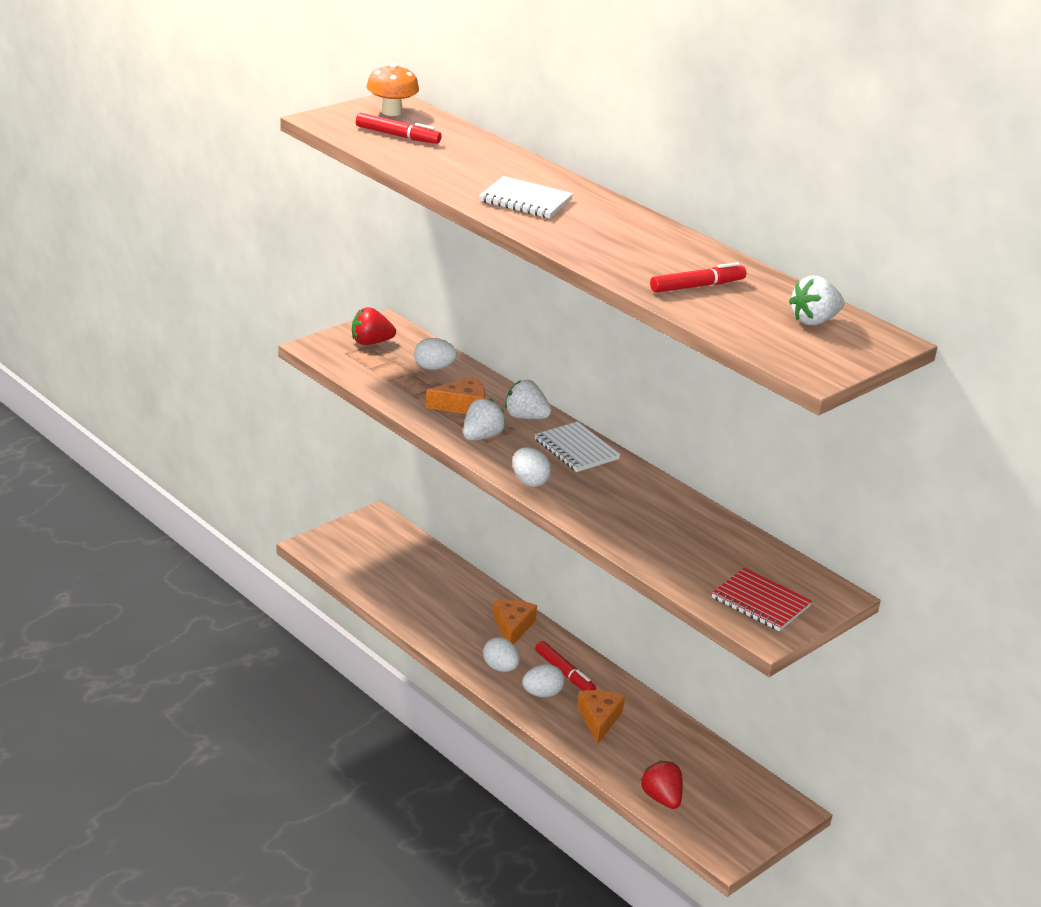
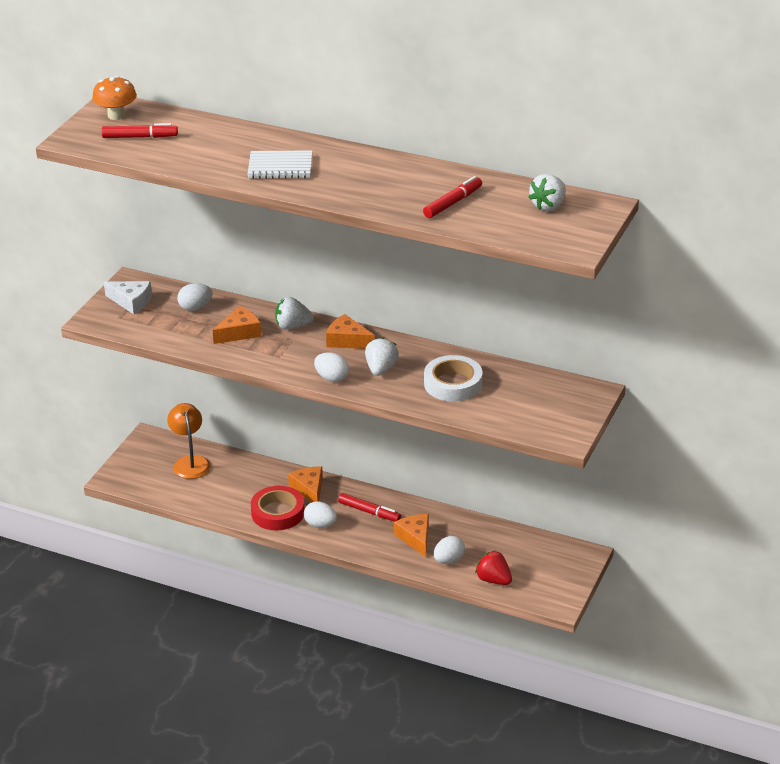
camera: 20 degrees left, 5 degrees up
red strawberry [352,307,396,345] -> white cheese [104,281,152,314]
white strawberry [463,398,506,440] -> white strawberry moved to [365,337,399,376]
white egg [522,664,565,697] -> white egg moved to [434,536,465,564]
white notebook [535,422,621,472] -> orange cheese [326,314,375,349]
red notebook [712,568,812,631] -> none
none -> orange lamp [167,403,210,479]
none -> red tape [251,486,305,530]
none -> white tape [424,355,482,401]

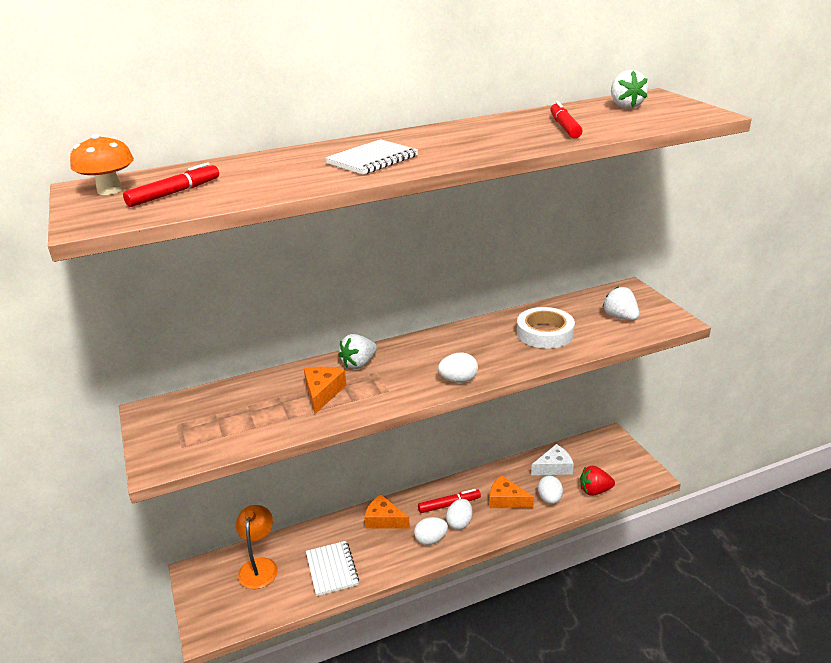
camera: 45 degrees left, 5 degrees down
white cheese [104,281,152,314] -> white cheese moved to [531,444,574,475]
orange lamp [167,403,210,479] -> orange lamp turned 60 degrees clockwise [236,505,278,589]
white egg [177,283,213,311] -> white egg moved to [446,499,473,530]
red tape [251,486,305,530] -> none
orange cheese [326,314,375,349] -> none
white strawberry [365,337,399,376] -> white strawberry moved to [603,286,639,320]
none -> white notebook [306,541,359,596]

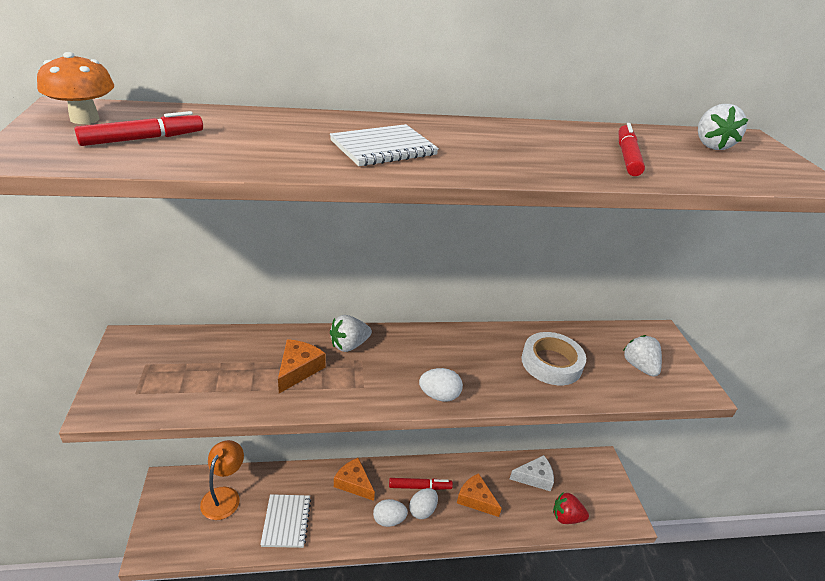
camera: 10 degrees right, 5 degrees up
white egg [538,476,563,504] -> none

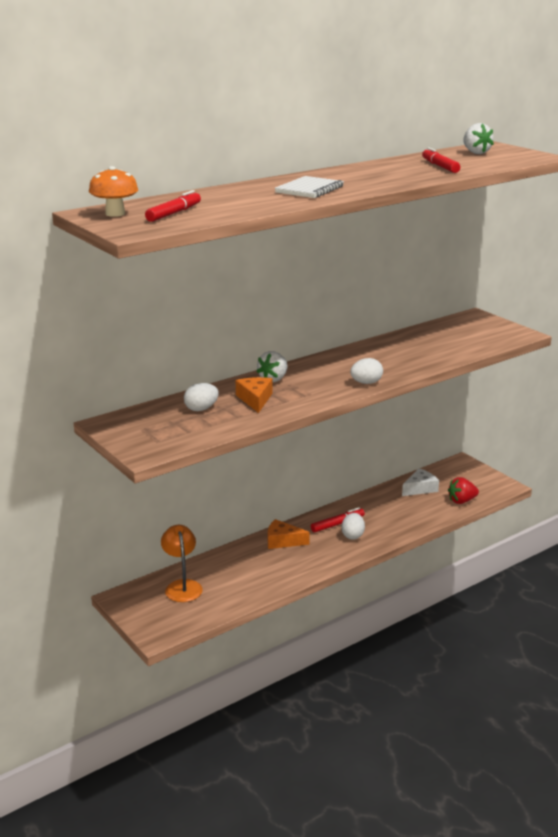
camera: 25 degrees left, 10 degrees down
white notebook [260,494,311,548] -> none
white egg [373,499,408,527] -> white egg moved to [184,383,219,411]
orange cheese [457,473,502,517] -> none
white tape [521,332,586,385] -> none
white strawberry [623,335,662,377] -> none

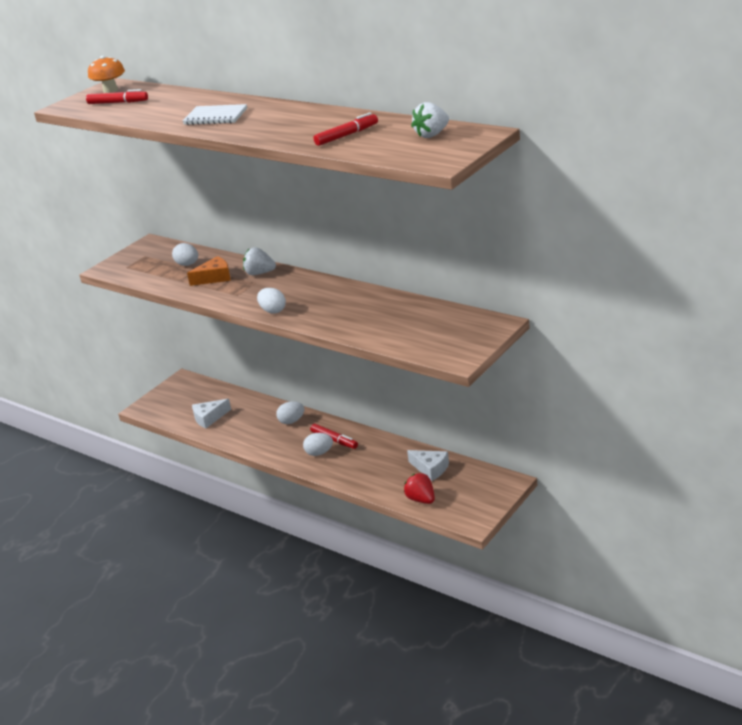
camera: 75 degrees right, 5 degrees up
orange lamp [161,525,203,602] -> none
orange cheese [268,519,310,549] -> white egg [276,401,304,424]
none -> white cheese [192,399,231,429]

